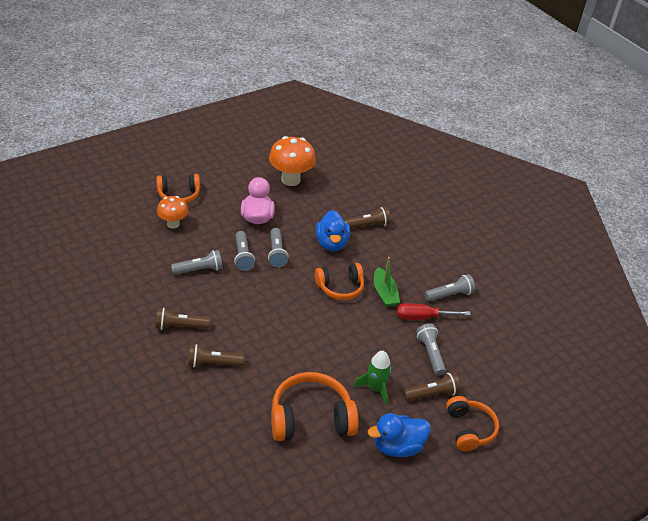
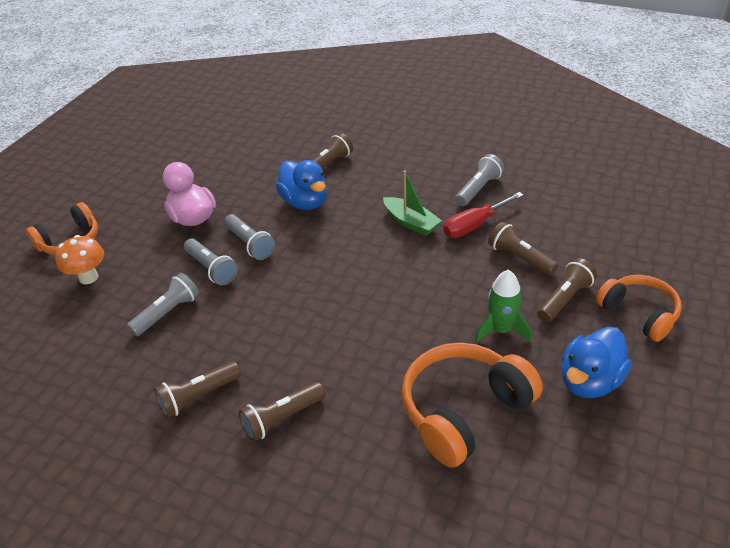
camera: 25 degrees left, 0 degrees up
orange mushroom [269,136,316,186] -> none
orange headphones [315,263,364,300] -> none
grey flashlight [416,324,446,376] -> brown flashlight [488,221,558,276]

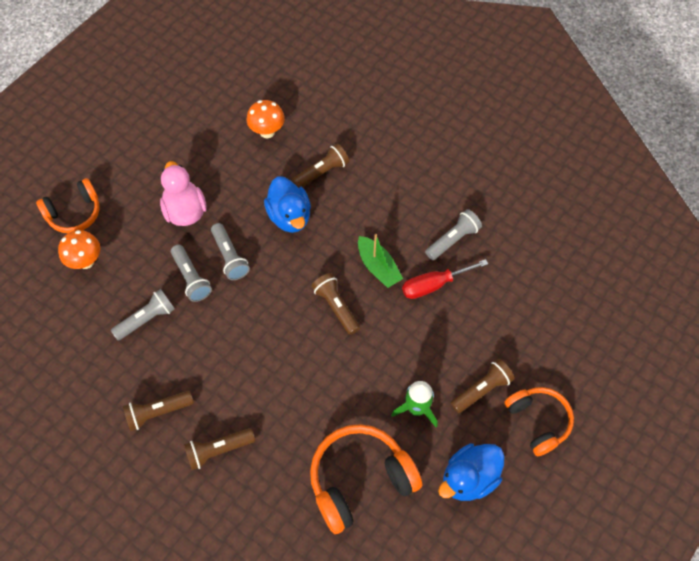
camera: 10 degrees right, 20 degrees up
brown flashlight [488,221,558,276] -> brown flashlight moved to [311,273,360,335]
none -> orange mushroom [247,100,285,138]

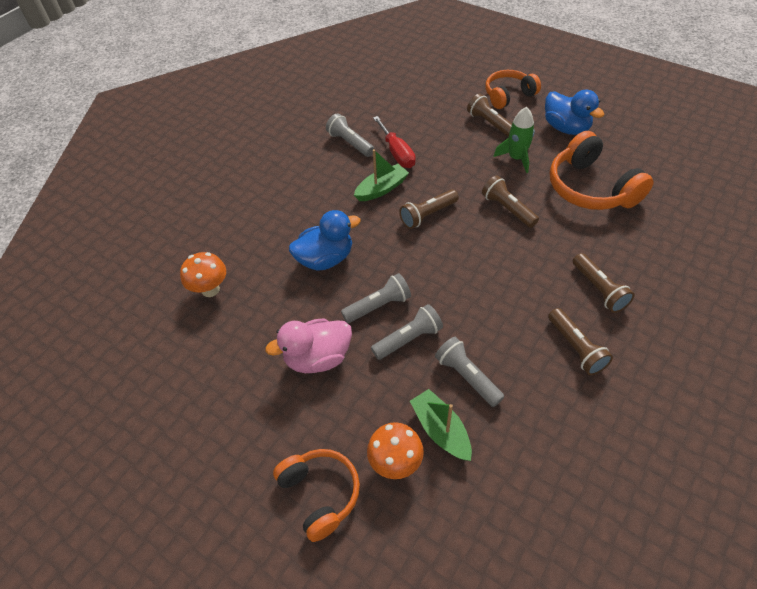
camera: 90 degrees left, 10 degrees down
brown flashlight [292,143,349,188] -> brown flashlight moved to [482,176,539,228]
none -> green boat [410,389,472,461]

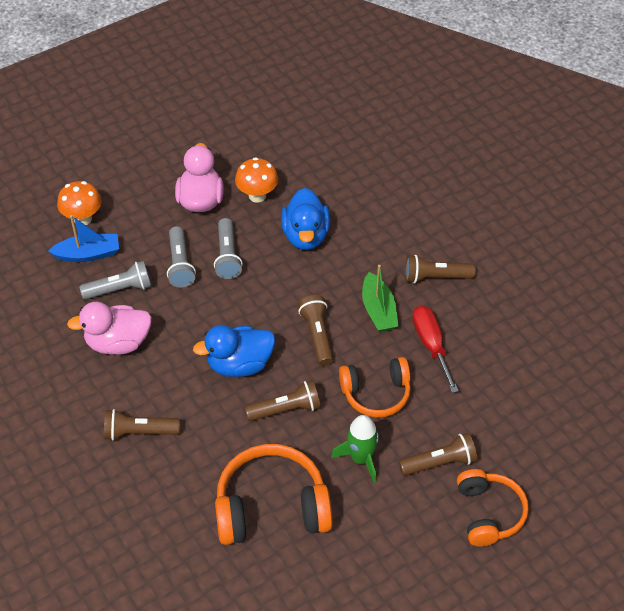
camera: 110 degrees right, 0 degrees up
orange mushroom [180,252,226,297] -> orange mushroom moved to [235,157,278,203]
orange headphones [273,449,360,542] -> orange headphones moved to [339,357,411,417]
grey flashlight [326,114,374,157] -> none
red screwdriver [373,116,416,168] -> red screwdriver turned 75 degrees clockwise [412,306,459,393]
green boat [410,389,472,461] -> blue boat [48,215,119,262]
blue duck [545,90,604,135] -> blue duck moved to [193,325,275,377]
brown flashlight [548,308,613,375] -> brown flashlight moved to [405,255,476,284]
none -> pink duck [67,302,152,355]

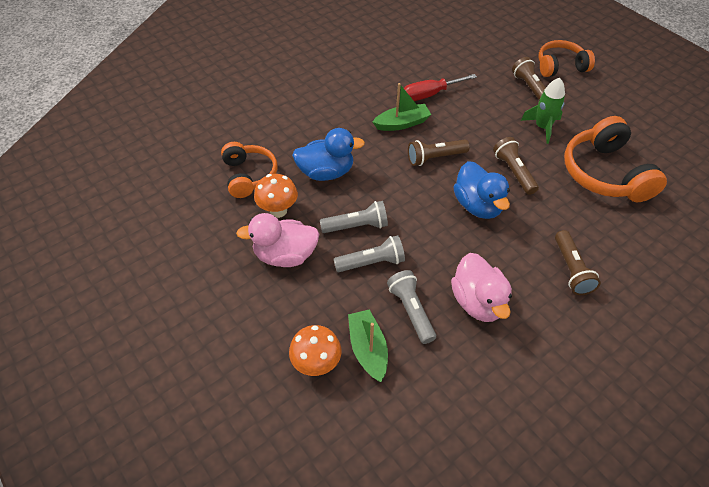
camera: 95 degrees left, 0 degrees up
blue boat [48,215,119,262] -> green boat [348,309,388,382]
orange headphones [339,357,411,417] -> orange headphones moved to [221,142,278,198]
brown flashlight [405,255,476,284] -> none

